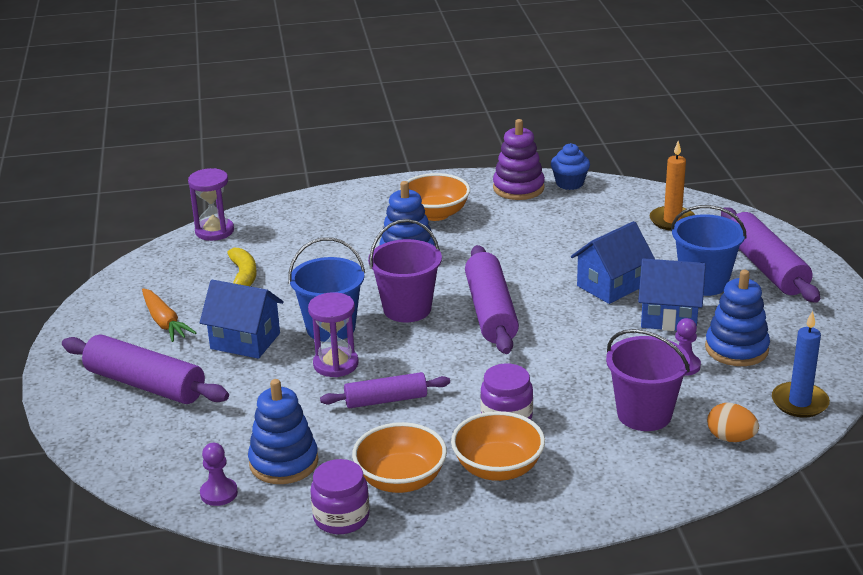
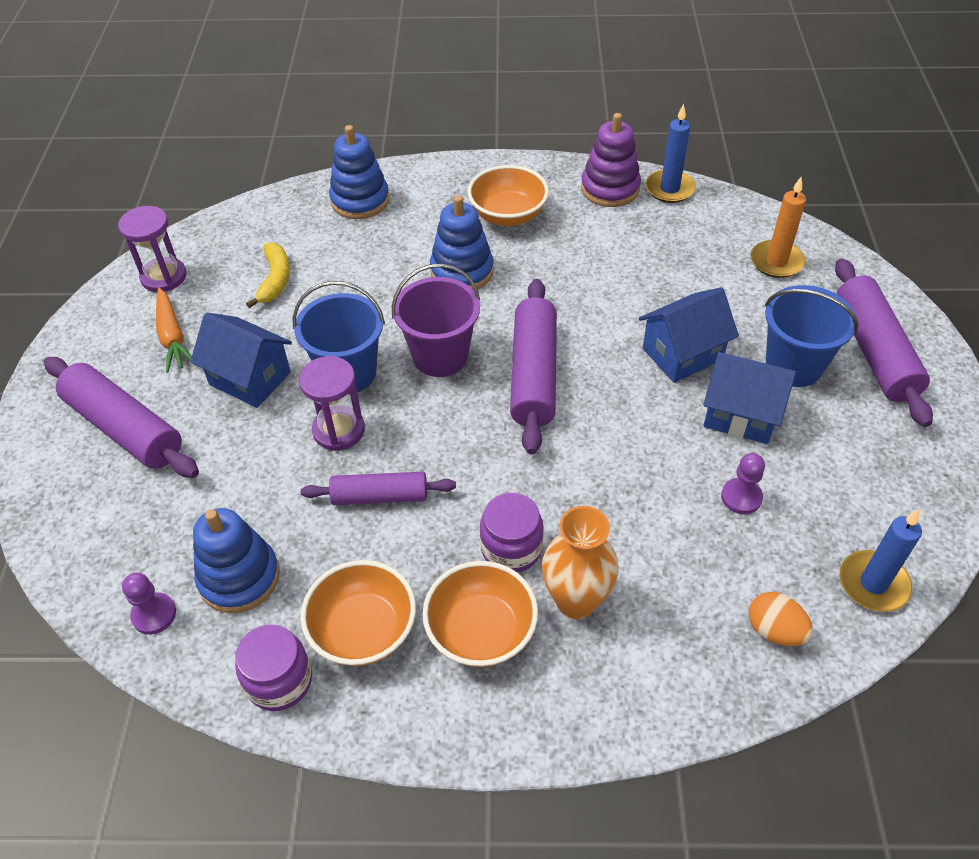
camera: 10 degrees right, 20 degrees up
purple hourglass [188,168,234,241] -> purple hourglass moved to [118,206,186,292]
blue cupcake [551,143,590,190] -> blue candle [645,104,696,203]
purple bucket [606,329,690,431] -> none
blue stacking toy [705,270,770,366] -> blue stacking toy moved to [329,125,389,219]
none -> orange vase [542,506,619,619]

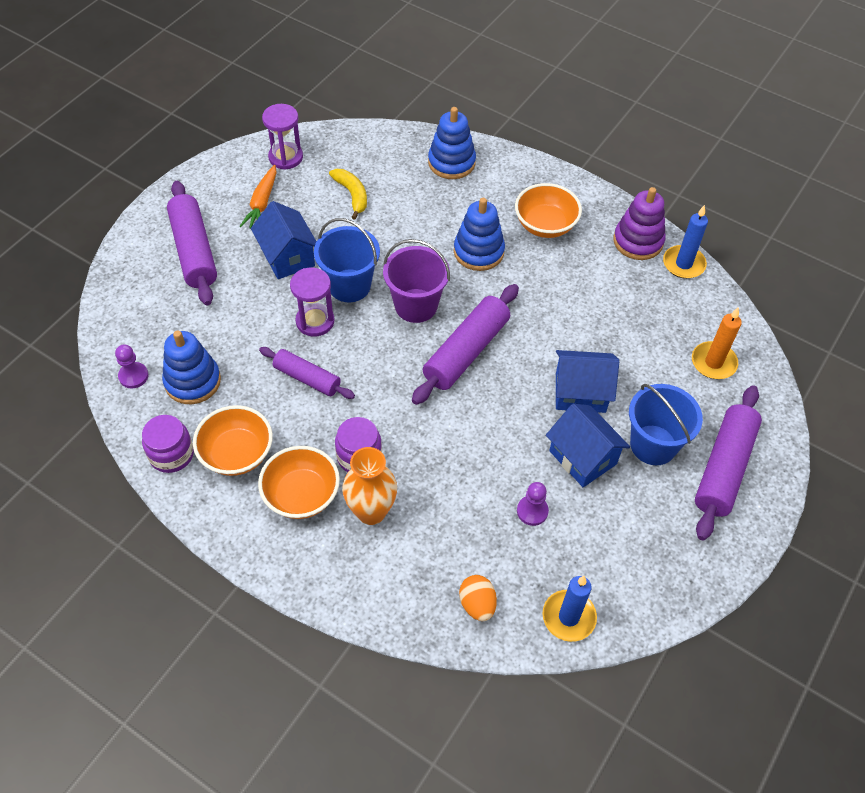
camera: 30 degrees right, 5 degrees up
yellow banana [246,243,290,308] -> yellow banana turned 60 degrees counterclockwise [329,169,367,220]

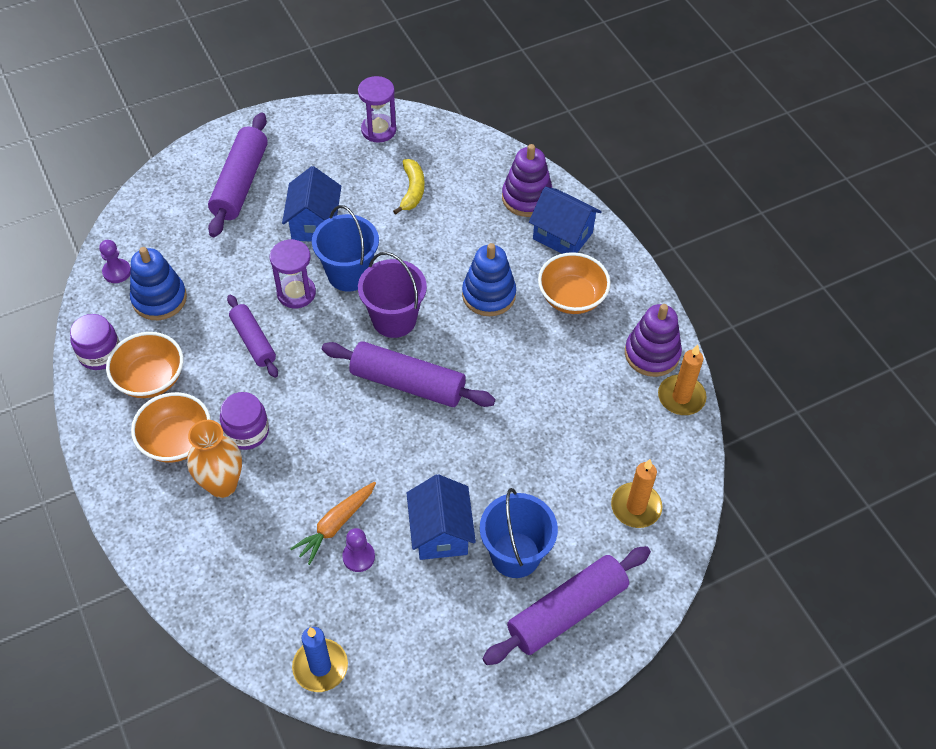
camera: 30 degrees right, 0 degrees up
orange carrot [240,165,277,229] -> orange carrot moved to [290,481,376,565]
purple rolling pin [412,284,519,405] -> purple rolling pin turned 45 degrees clockwise [322,341,495,407]
blue stacking toy [428,107,476,179] -> purple stacking toy [502,144,552,217]
orange egg [459,575,497,621] -> none
blue house [556,350,619,413] -> blue house moved to [529,187,602,254]
blue candle [663,205,708,279] -> orange candle [658,345,707,415]

